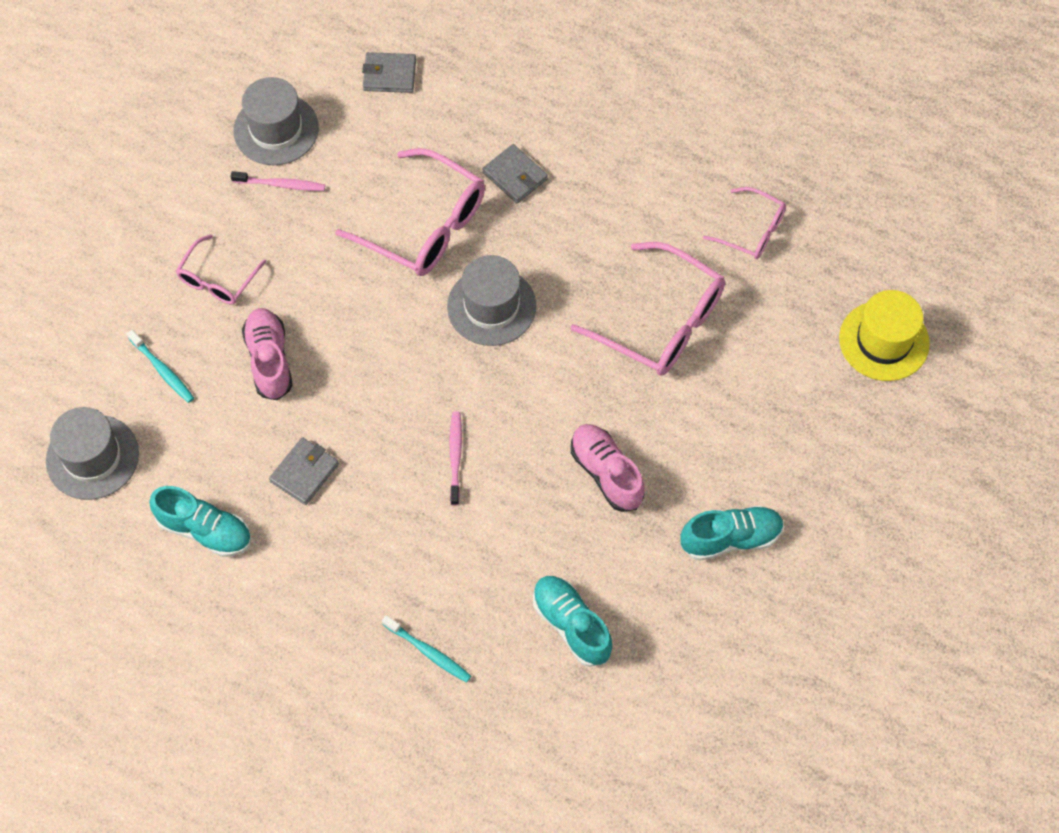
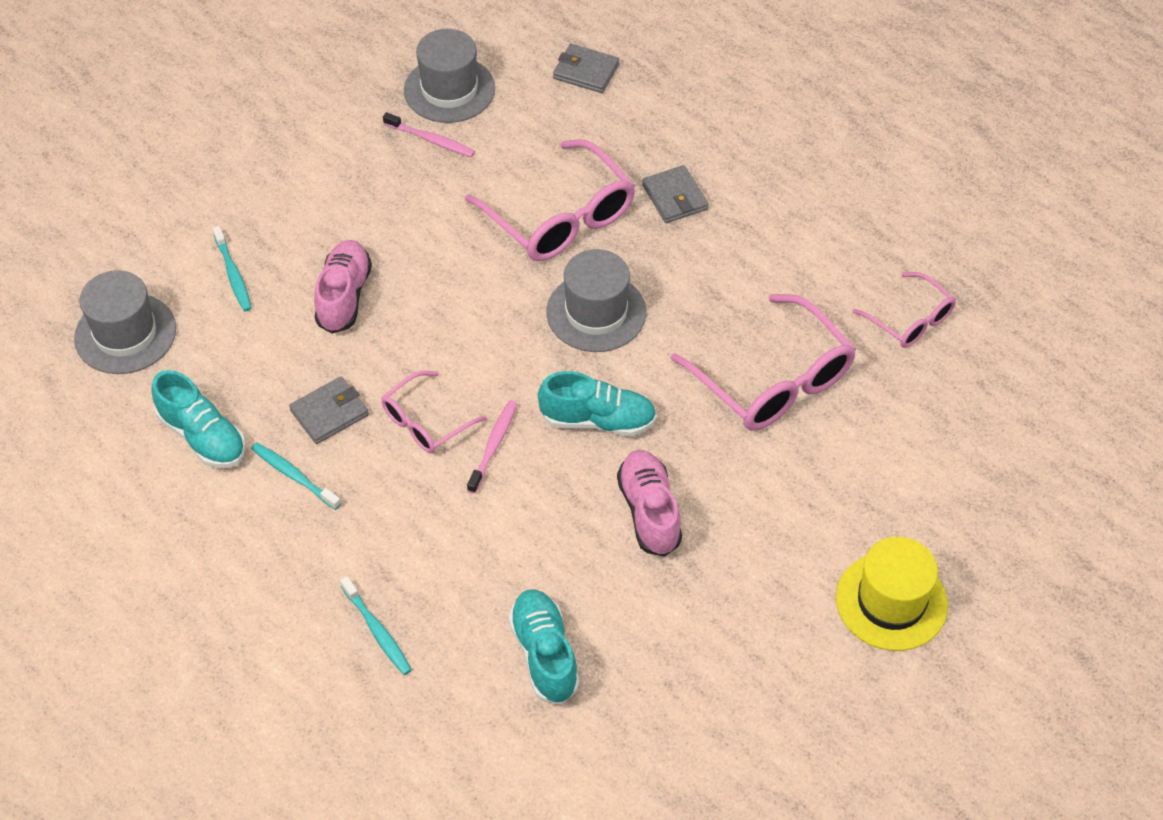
camera: 20 degrees right, 10 degrees down
pink glasses [176,234,266,304] -> pink glasses moved to [381,371,487,453]
turquoise shoe [681,505,784,561] -> turquoise shoe moved to [538,371,657,436]
yellow hat [839,290,930,381] -> yellow hat moved to [836,537,948,651]
none -> turquoise toothbrush [251,442,341,510]

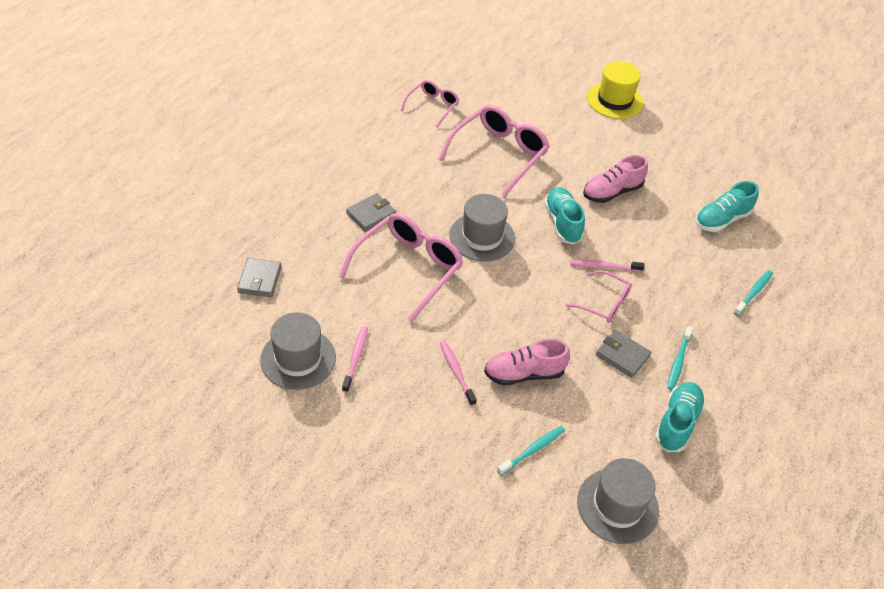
camera: 110 degrees left, 5 degrees down
none -> pink toothbrush [440,340,477,406]

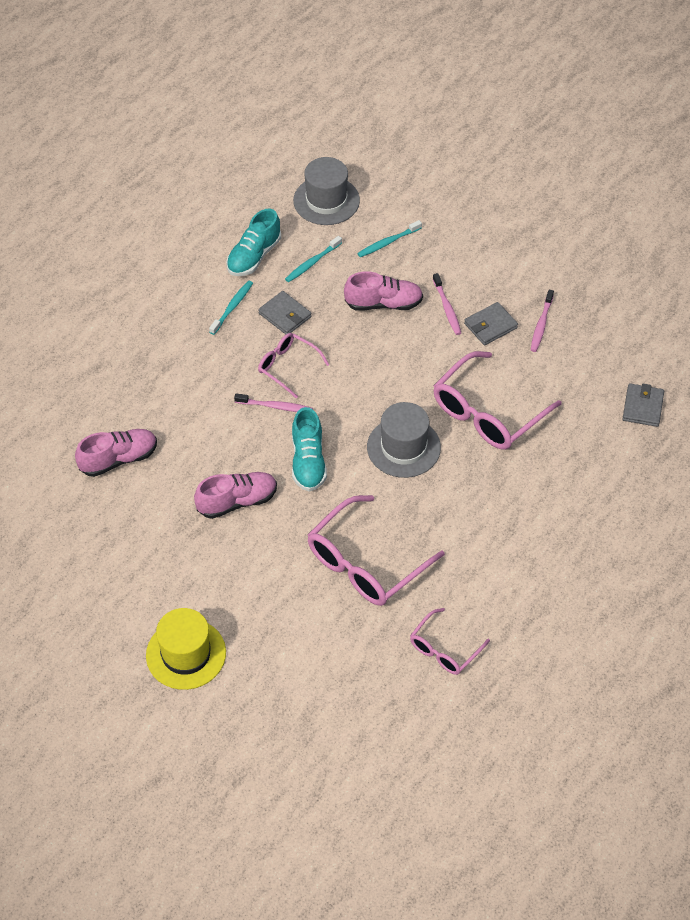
camera: 170 degrees left, 5 degrees up
grey hat [260,312,336,390] -> none
grey wallet [346,193,396,232] -> grey wallet moved to [464,302,518,345]
turquoise shoe [695,181,759,232] -> pink shoe [75,429,157,477]
turquoise toothbrush [734,270,773,316] -> turquoise toothbrush moved to [285,236,342,282]

